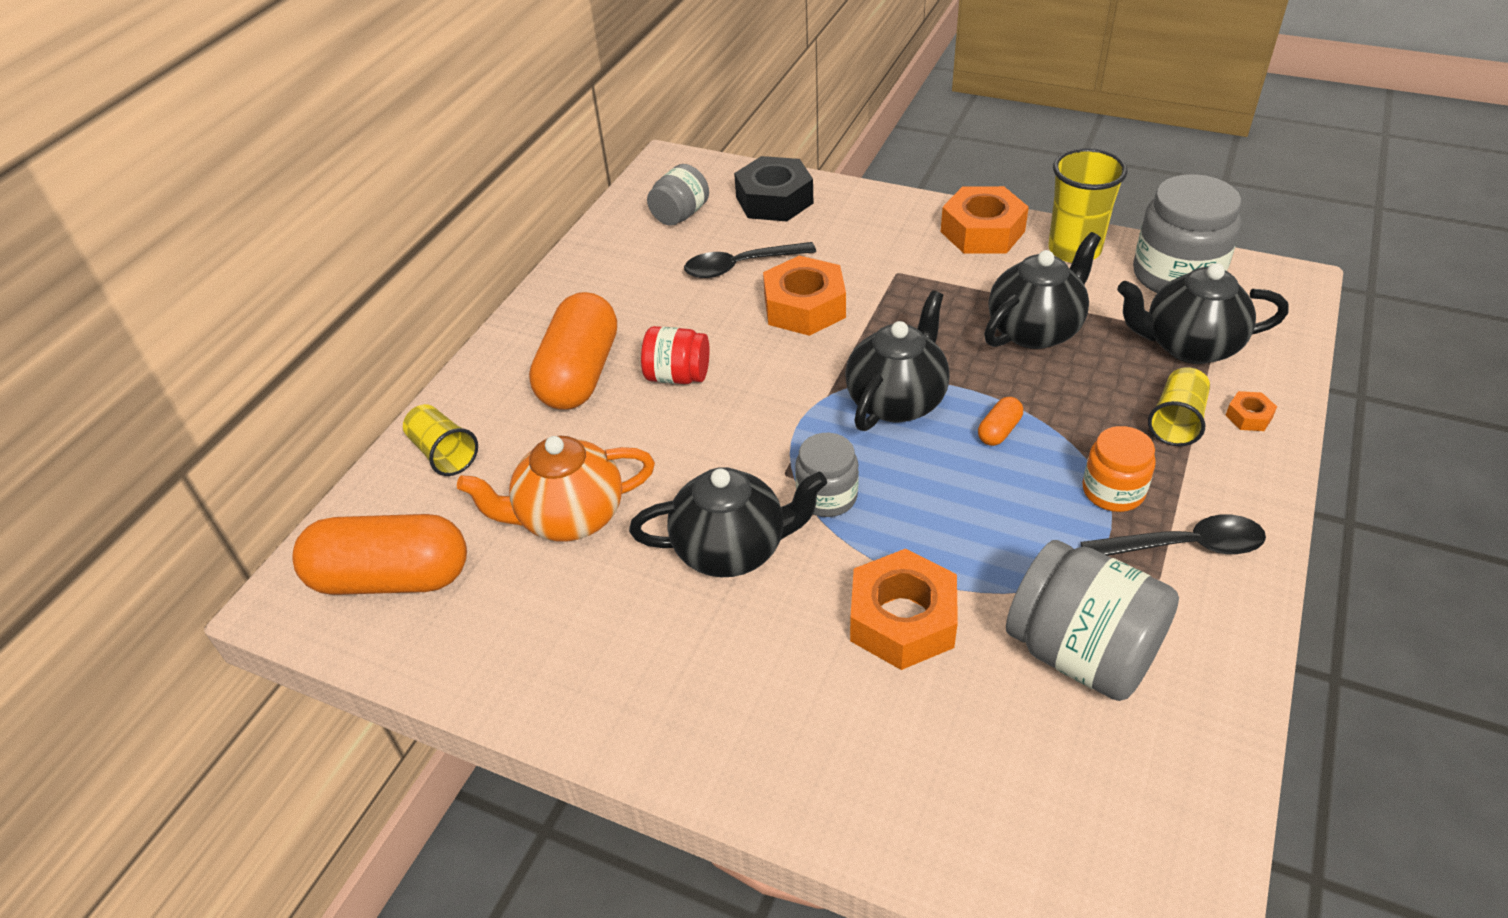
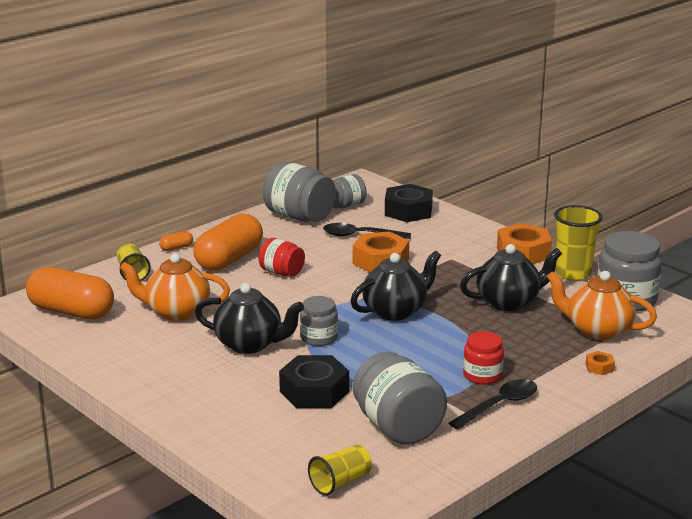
camera: 20 degrees right, 20 degrees down
orange nut [850,548,958,670] -> black nut [279,355,349,408]
orange capsule [978,397,1023,446] -> orange capsule moved to [159,231,193,251]
black spoon [1081,514,1266,556] -> black spoon turned 60 degrees counterclockwise [449,379,537,430]
orange jar [1082,426,1156,512] -> red jar [463,331,504,385]
black teapot [1117,263,1289,364] -> orange teapot [547,271,657,340]
yellow cup [1148,367,1210,446] -> yellow cup moved to [308,445,372,496]
none -> grey jar [263,161,336,222]

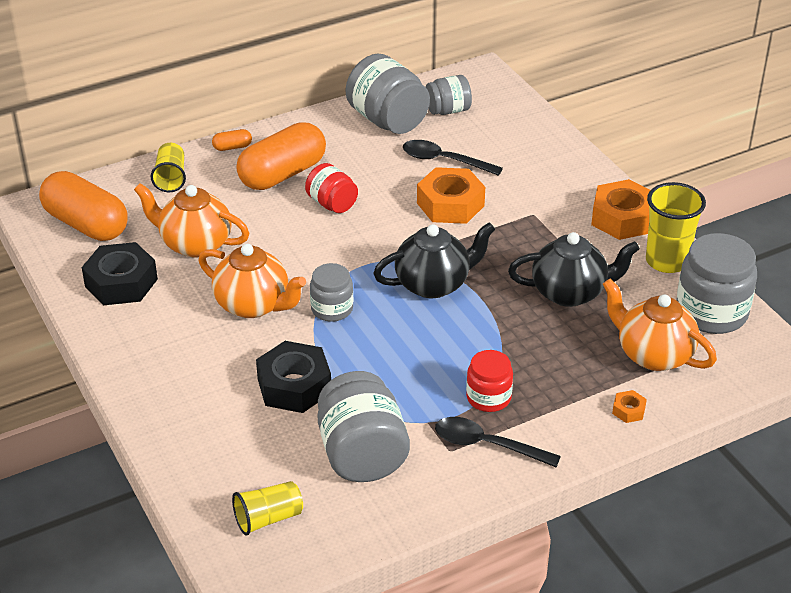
camera: 15 degrees right, 15 degrees up
black teapot [195,283,304,354] -> orange teapot [198,244,306,318]
black nut [385,184,433,222] -> black nut moved to [82,242,158,305]
black spoon [449,379,537,430] -> black spoon turned 135 degrees counterclockwise [435,417,561,467]

